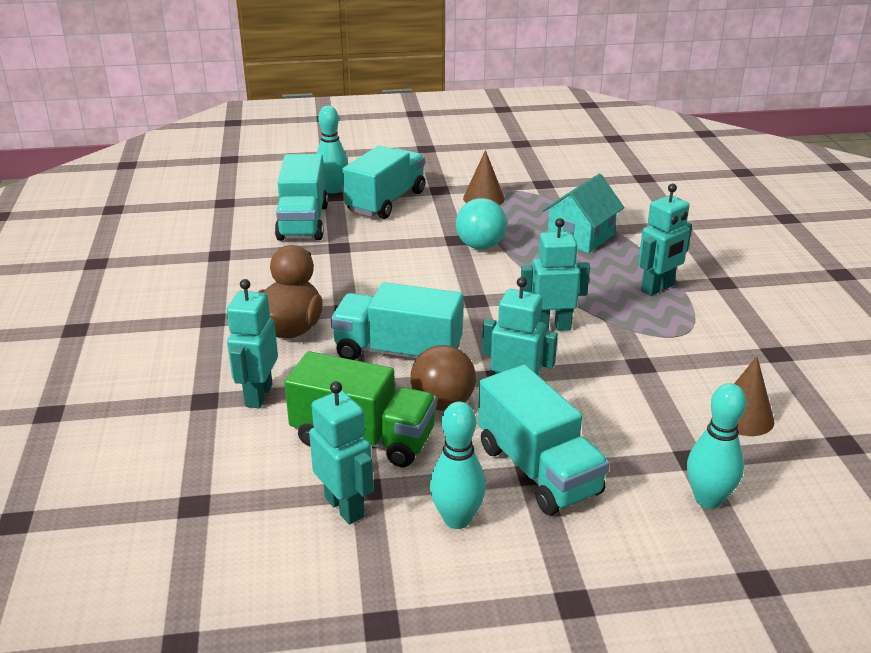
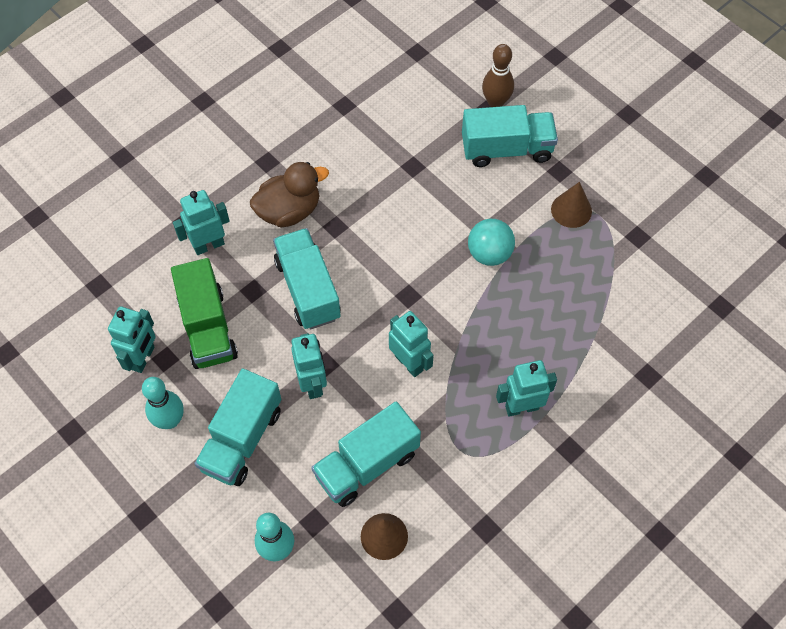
camera: 55 degrees right, 30 degrees up
turquoise truck [275,154,328,241] -> turquoise truck moved to [311,402,421,507]
turquoise bowling pin [316,106,348,193] -> brown bowling pin [482,44,514,107]
brown ball [410,345,476,411] -> none
turquoise house [542,174,624,253] -> none
turquoise robot [638,184,692,296] -> turquoise robot turned 150 degrees clockwise [496,360,557,417]

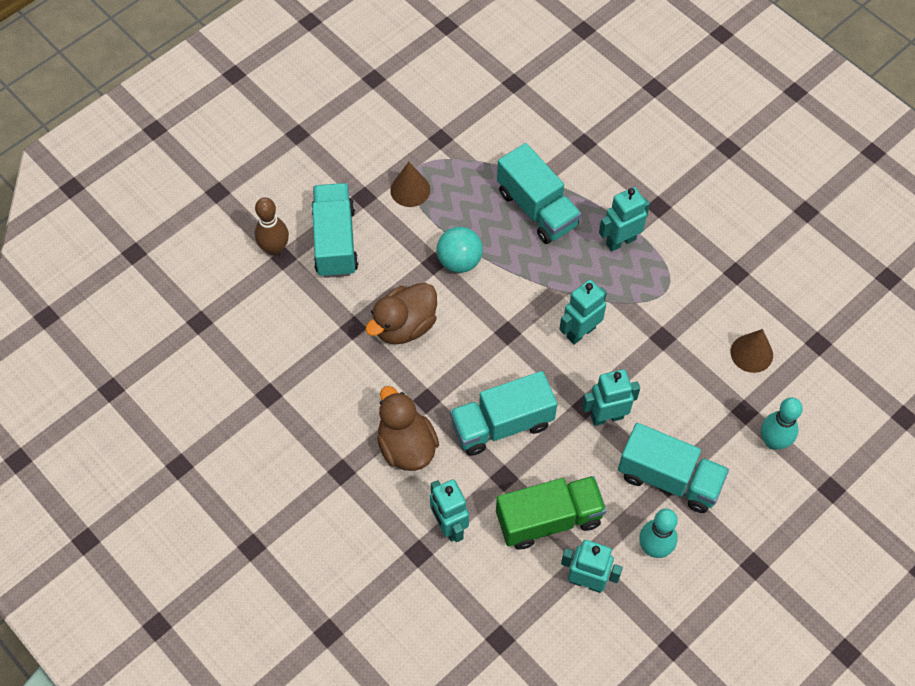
camera: 90 degrees left, 0 degrees up
turquoise truck [311,402,421,507] -> turquoise truck moved to [497,143,581,244]
turquoise robot [496,360,557,417] -> turquoise robot turned 75 degrees clockwise [599,187,650,251]
none -> brown duck [365,282,437,344]

